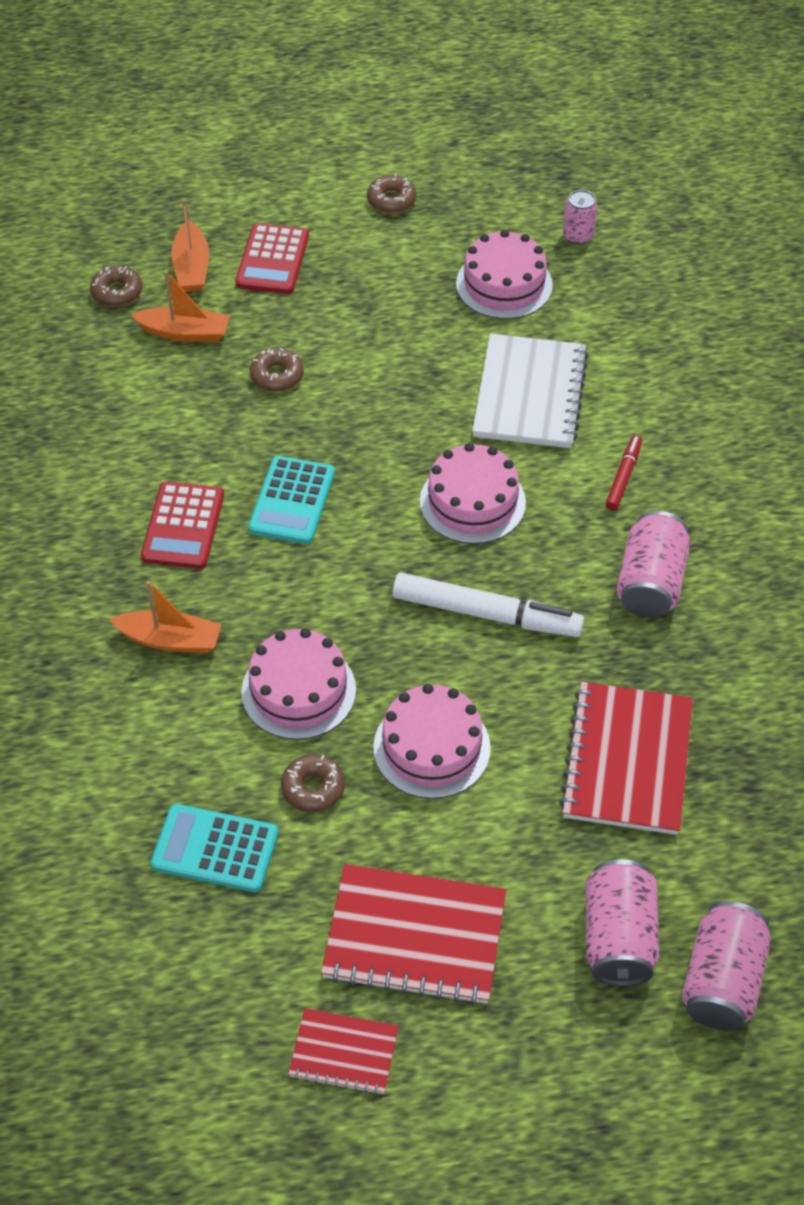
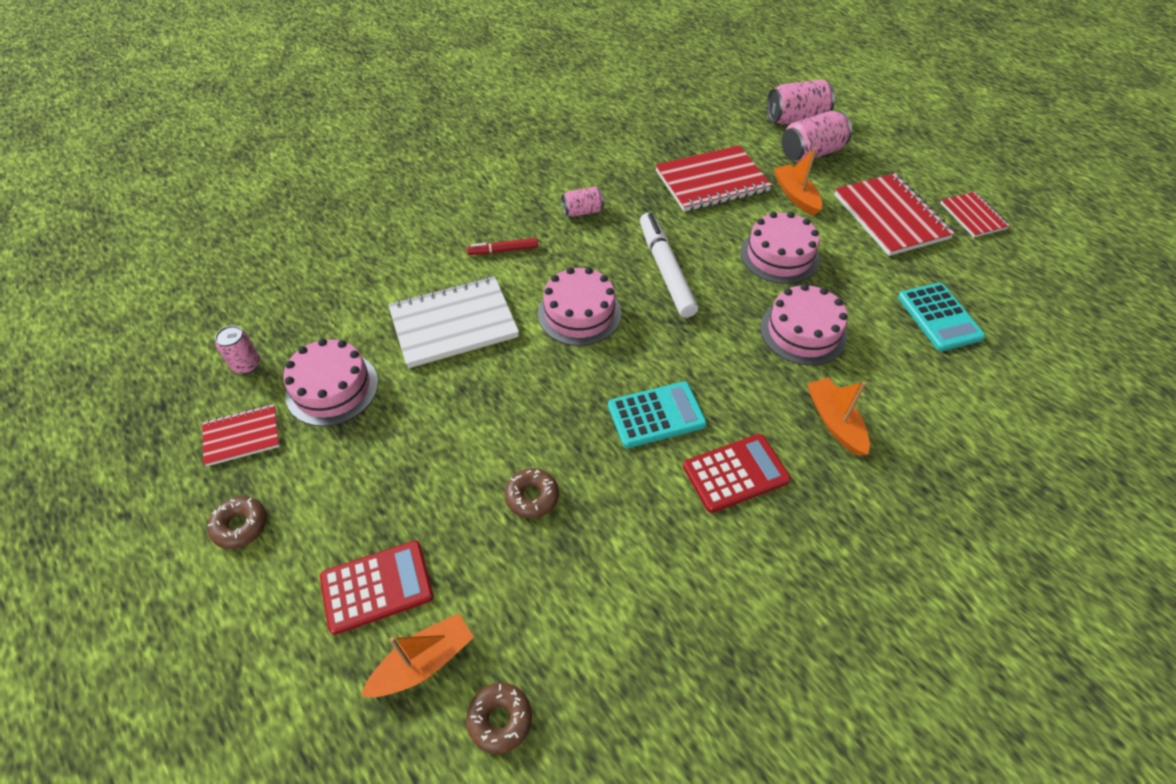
camera: 120 degrees left, 0 degrees up
orange boat [131,270,230,342] -> orange boat moved to [774,148,822,216]
brown donut [281,754,345,812] -> none
pink can [616,511,691,618] -> pink can [561,187,604,217], size x0.59
none -> red notebook [202,404,280,466]

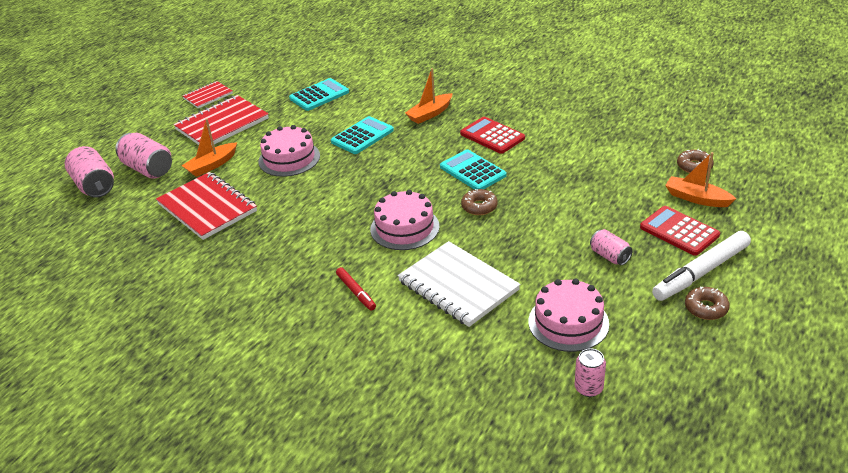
camera: 110 degrees left, 15 degrees down
red notebook [202,404,280,466] -> none
brown donut [505,468,559,519] -> brown donut moved to [461,189,498,215]
pink can [561,187,604,217] -> pink can moved to [590,229,633,265]
white marker [640,213,698,318] -> white marker moved to [652,231,751,301]
pink cake [760,284,848,365] -> turquoise calculator [331,116,394,154]

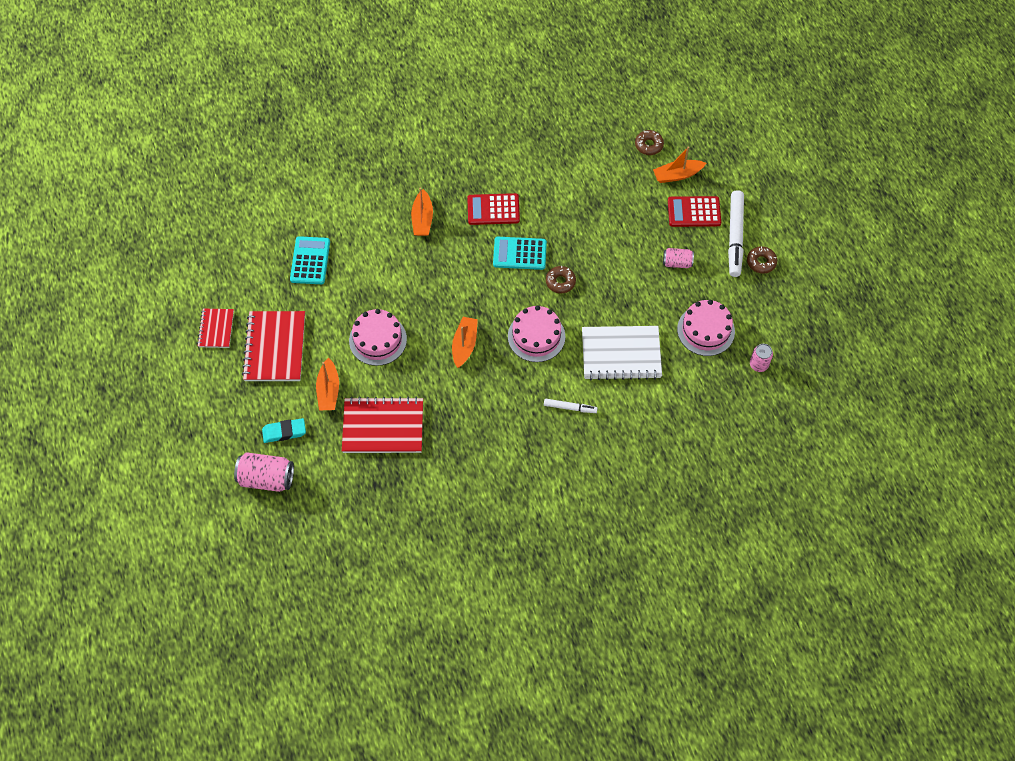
camera: 50 degrees left, 25 degrees up
pink can [115,133,172,179] -> turquoise eraser [262,418,306,443]
turquoise calculator [331,116,394,154] -> none
red marker [336,267,376,311] -> white marker [544,399,598,413]
none -> orange boat [452,317,478,368]

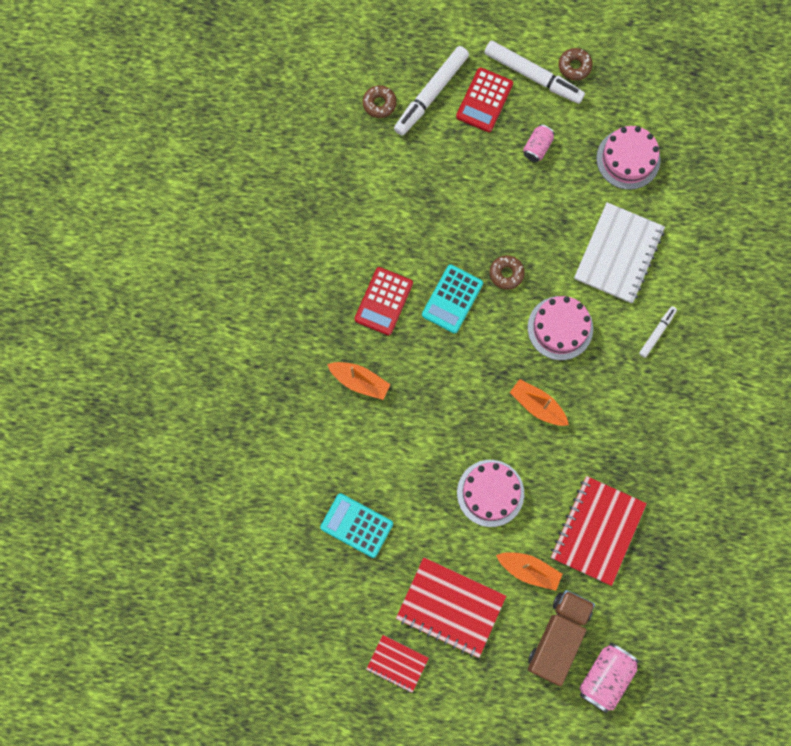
camera: 65 degrees left, 15 degrees up
turquoise eraser [262,418,306,443] -> brown truck [528,590,595,686]
orange boat [653,146,706,183] -> white marker [394,46,469,136]
pink can [750,344,773,372] -> none

